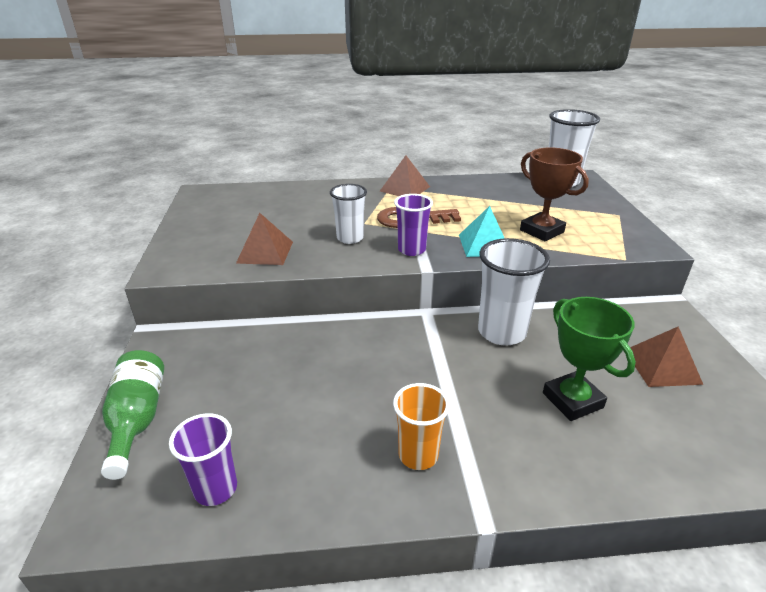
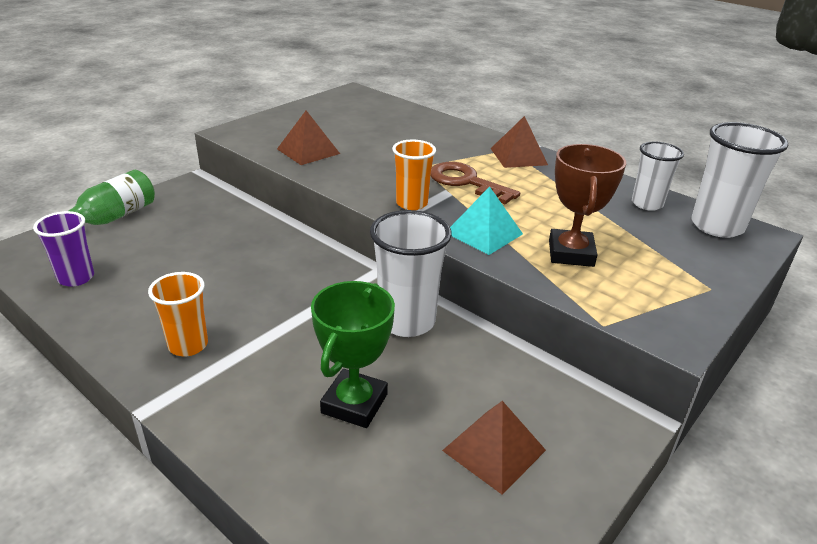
camera: 45 degrees right, 0 degrees up
white cup [330,184,367,244] -> white cup moved to [632,142,684,211]
purple cup [394,194,433,256] -> orange cup [392,140,436,210]

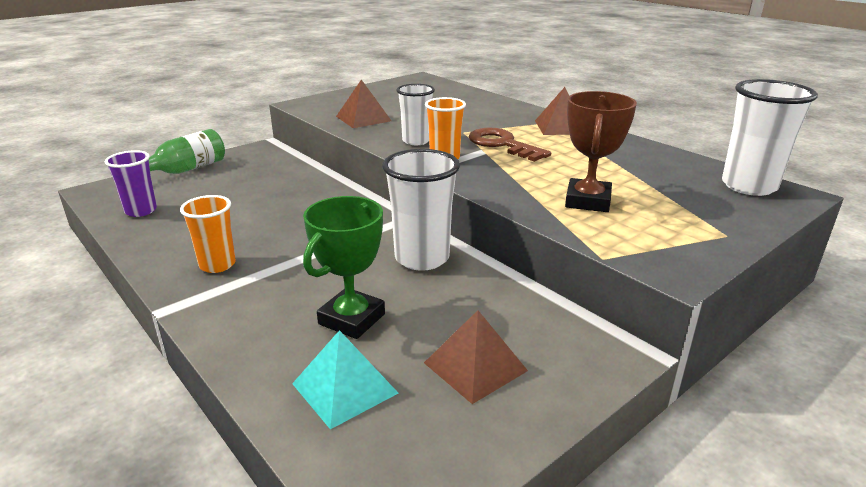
camera: 10 degrees right, 5 degrees down
turquoise pyramid [450,186,523,255] -> turquoise pyramid moved to [292,330,398,429]
white cup [632,142,684,211] -> white cup moved to [397,84,435,145]

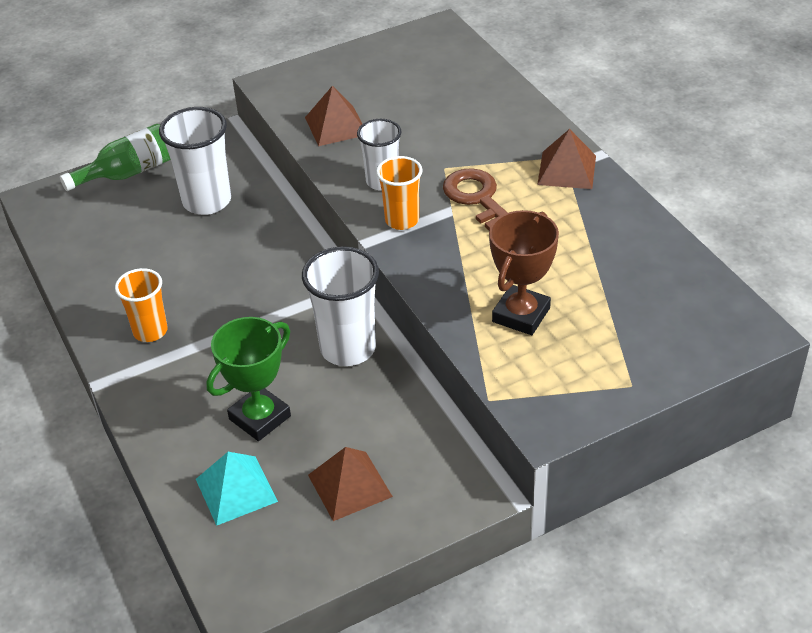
camera: 15 degrees right, 15 degrees up
purple cup [105,150,157,217] -> none
white cup [722,79,818,196] -> white cup moved to [159,107,231,215]

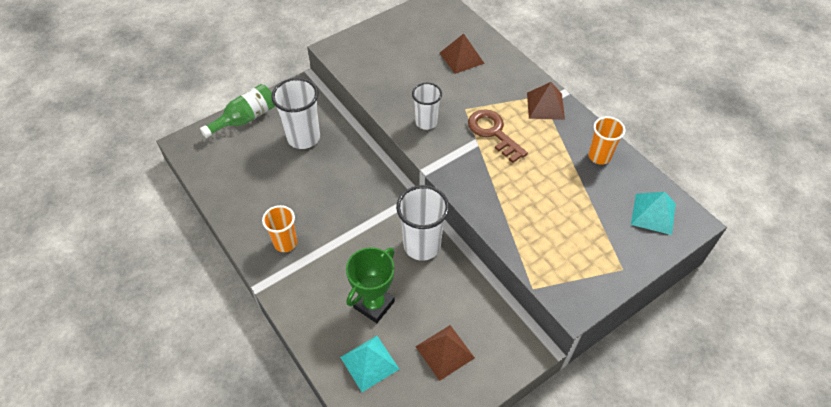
camera: 10 degrees left, 10 degrees up
brown pyramid [305,86,362,146] -> brown pyramid moved to [440,33,485,74]
orange cup [376,156,422,230] -> orange cup moved to [588,117,625,165]
brown trophy [489,210,559,335] -> none
none -> turquoise pyramid [631,192,676,235]

